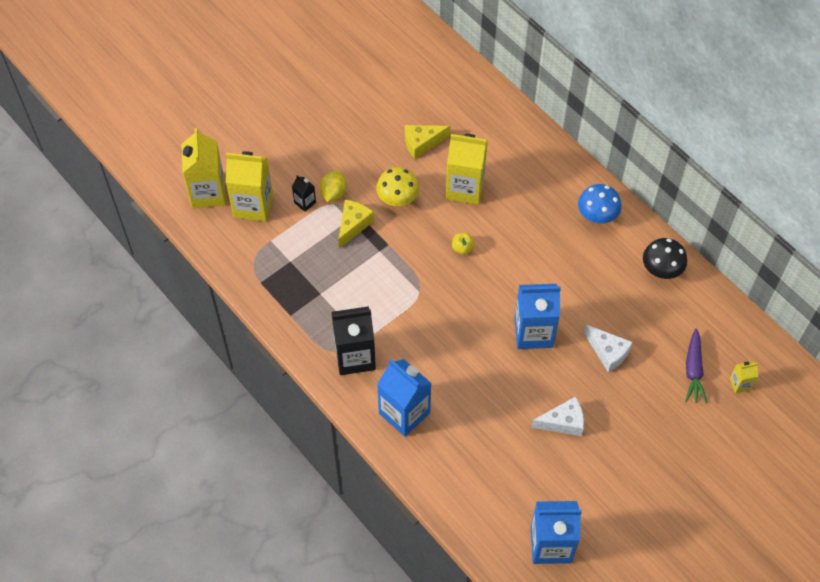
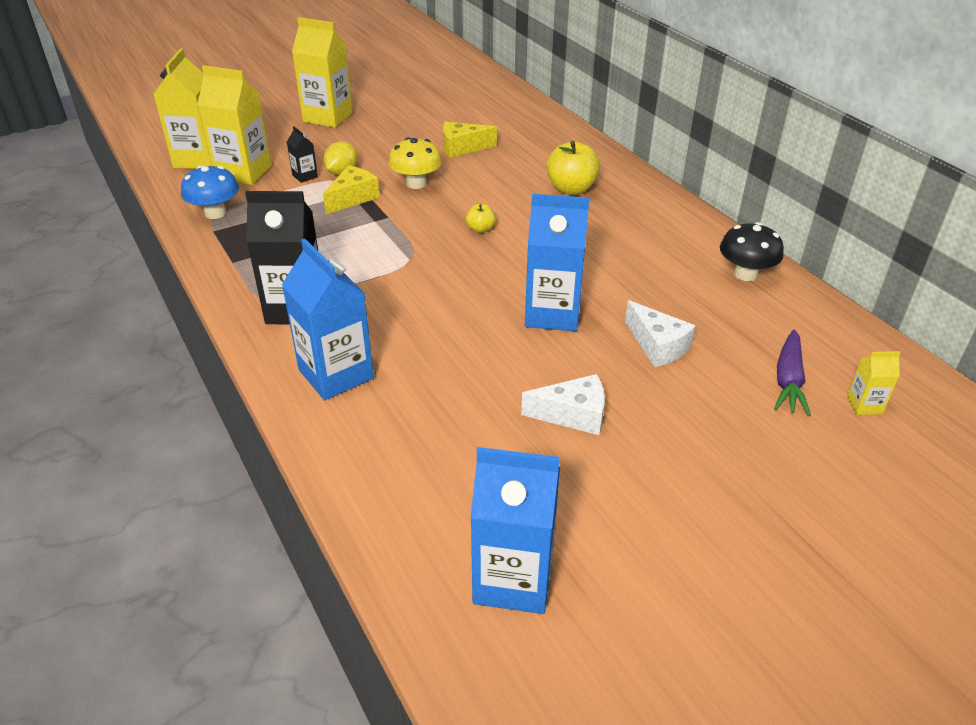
camera: 10 degrees right, 20 degrees down
yellow carton [446,134,488,205] -> yellow carton moved to [292,17,353,128]
blue mushroom [578,184,622,224] -> blue mushroom moved to [181,166,239,219]
none -> yellow apple [546,141,600,195]

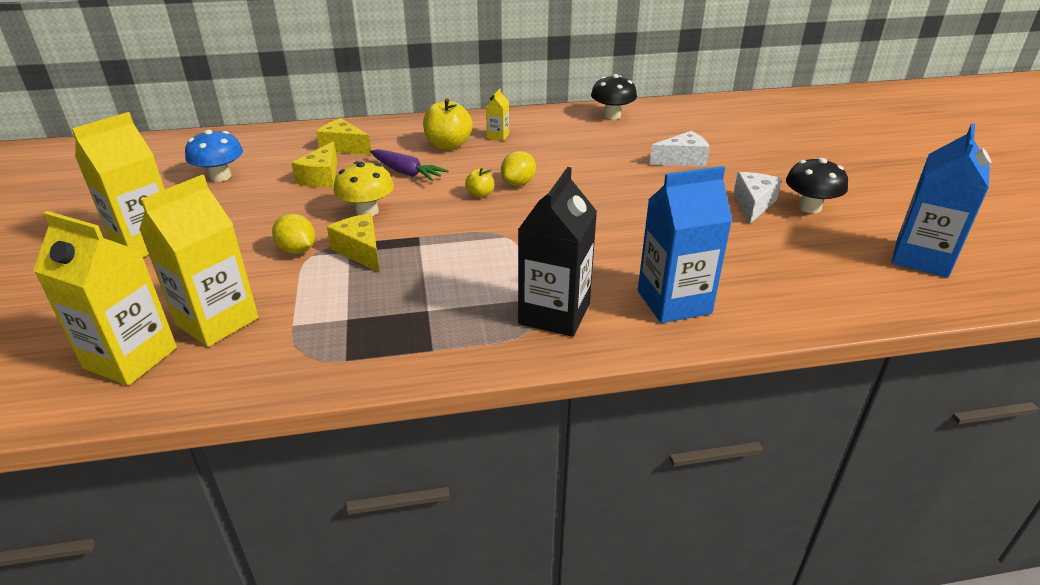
camera: 70 degrees left, 5 degrees down
blue mushroom [181,166,239,219] -> blue mushroom moved to [185,130,243,182]
black carton [287,126,318,183] -> none
blue carton [525,194,590,331] -> none
purple carrot [774,330,811,416] -> purple carrot moved to [370,149,449,181]
yellow carton [847,351,901,415] -> yellow carton moved to [486,89,509,141]
none -> yellow cheese [316,118,372,155]
none -> yellow lemon [501,151,536,186]
none -> black mushroom [786,158,848,213]

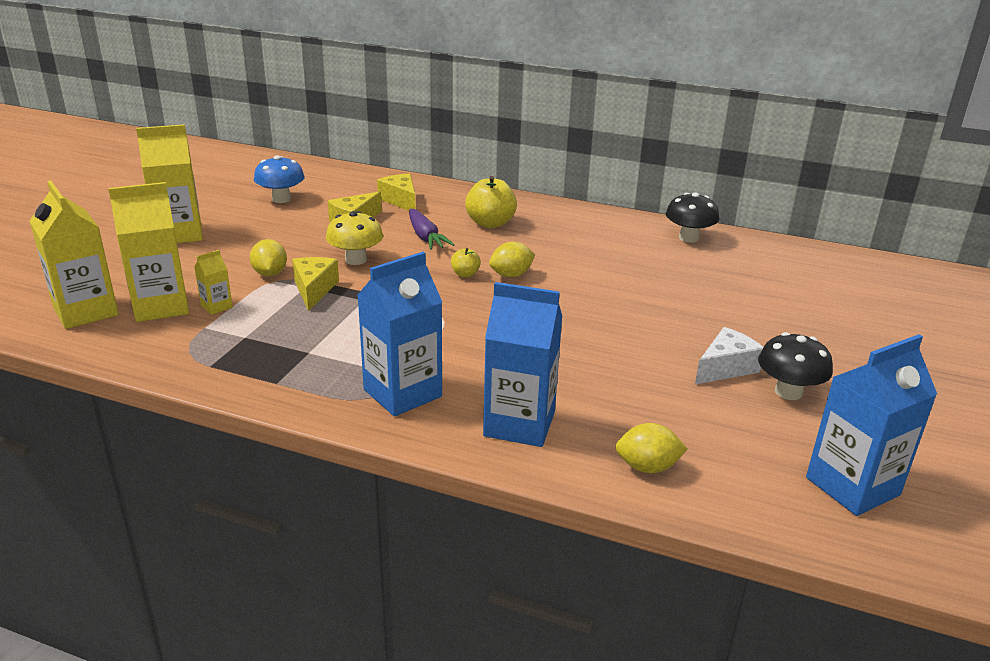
camera: 30 degrees right, 5 degrees down
yellow carton [486,89,509,141] -> yellow carton moved to [194,250,233,315]
black carton [518,167,597,337] -> blue carton [357,252,442,417]
white cheese [650,131,710,167] -> none
none -> yellow lemon [615,423,687,473]

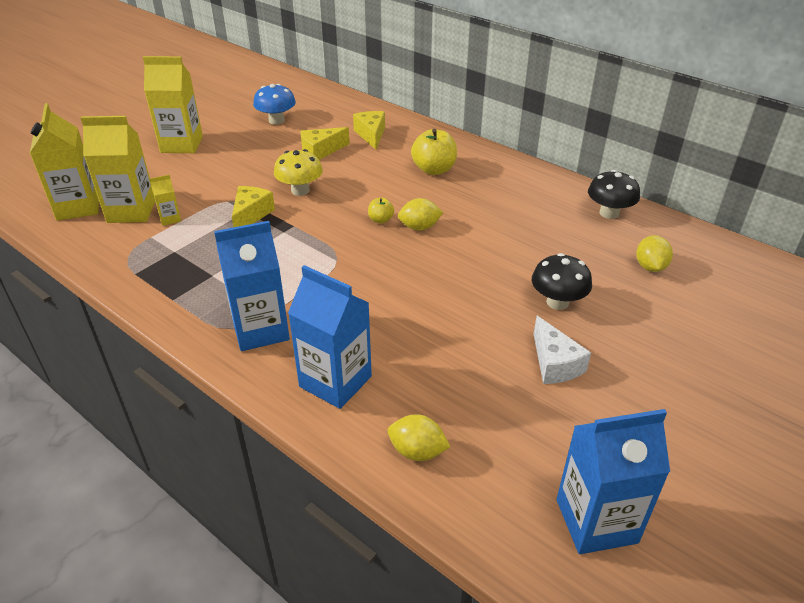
camera: 20 degrees right, 10 degrees up
yellow lemon [250,239,287,276] -> yellow lemon moved to [636,235,673,272]
purple carrot [409,209,455,250] -> none
white cheese [695,327,763,385] -> white cheese turned 90 degrees clockwise [534,316,591,384]
black mushroom [758,332,833,400] -> black mushroom moved to [532,253,592,310]

